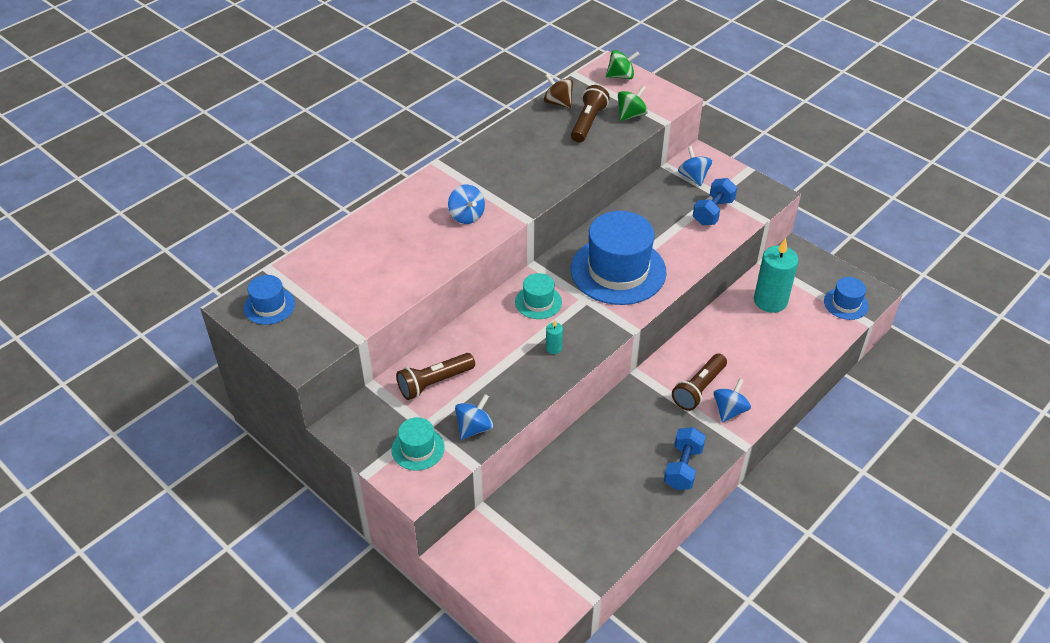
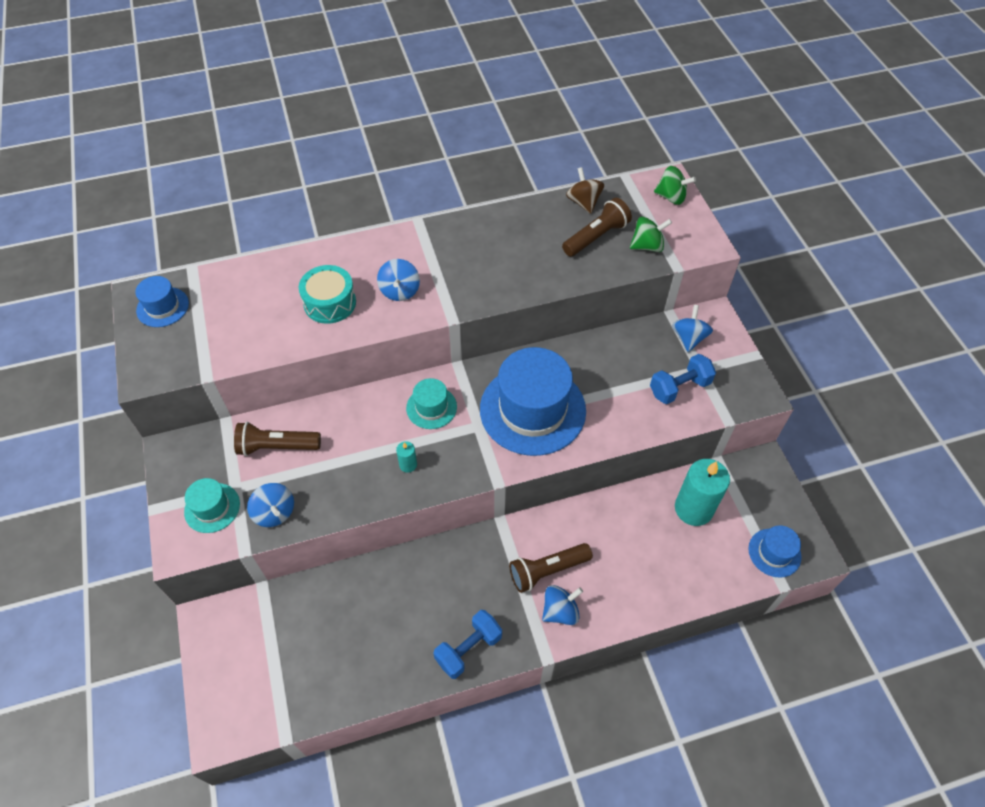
camera: 30 degrees right, 10 degrees up
blue spinning top [455,394,494,440] -> blue spinning top turned 75 degrees clockwise [247,483,294,527]
none -> turquoise drum [299,265,356,324]

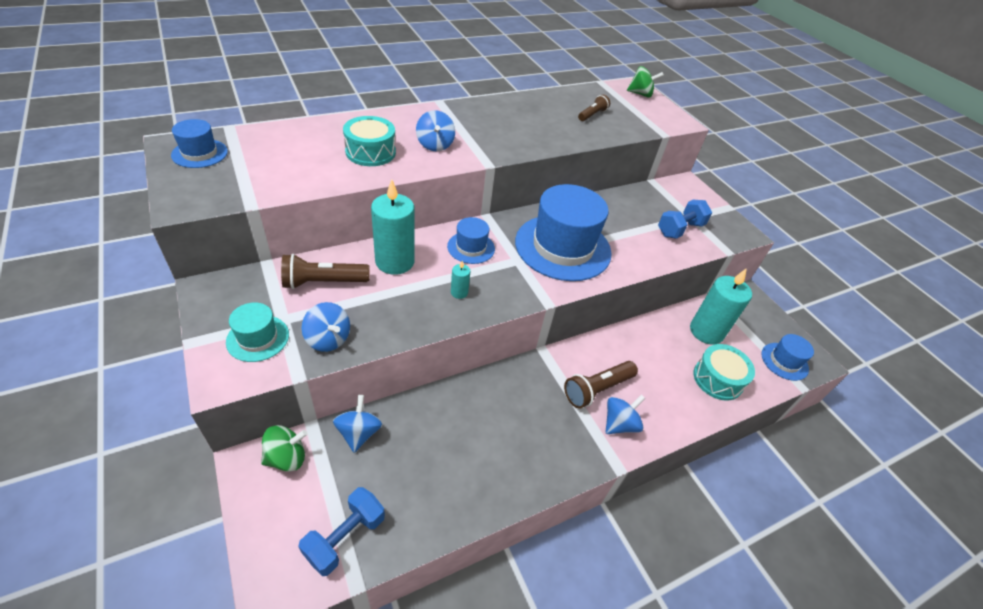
camera: 15 degrees left, 10 degrees down
turquoise hat [406,378,457,429] -> blue hat [447,217,495,264]
blue dumbbell [433,610,502,679] -> blue dumbbell moved to [298,487,385,576]
brown flashlight [562,198,632,257] -> brown flashlight [578,94,610,121], size x0.63
brown spinning top [566,167,604,214] -> none
green spinning top [630,217,672,252] -> green spinning top moved to [261,425,307,472]
blue spinning top [672,305,713,352] -> blue spinning top moved to [333,395,382,453]
none -> turquoise candle [371,179,415,275]
none -> turquoise drum [694,344,755,401]

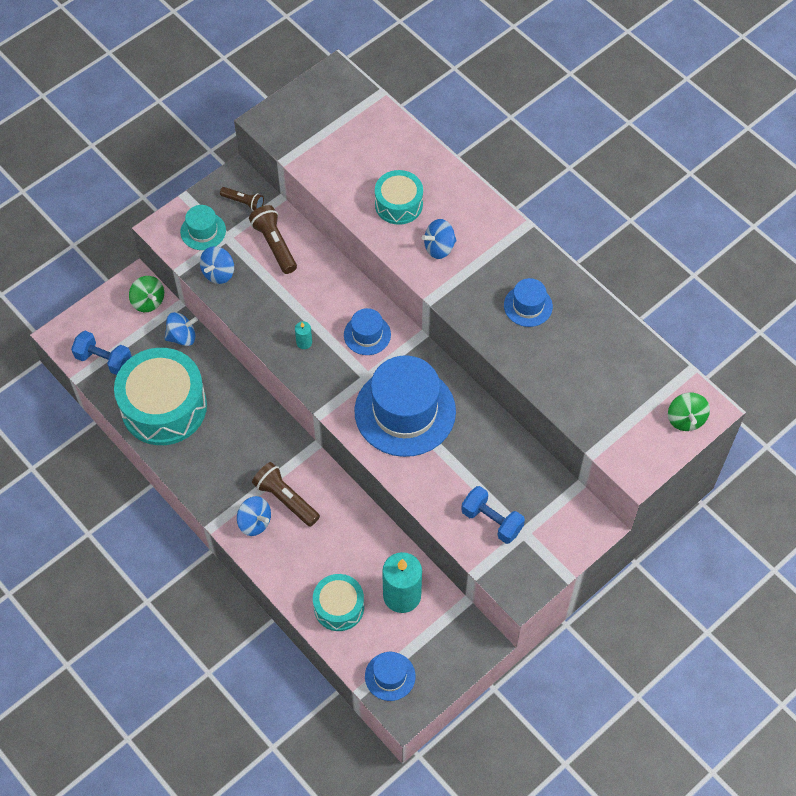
camera: 80 degrees right, 15 degrees up
blue hat [171,119,228,168] -> blue hat moved to [504,278,553,327]
turquoise candle [371,179,415,275] -> none
brown flashlight [578,94,610,121] -> brown flashlight moved to [220,187,264,211]
none -> turquoise drum [114,348,207,445]

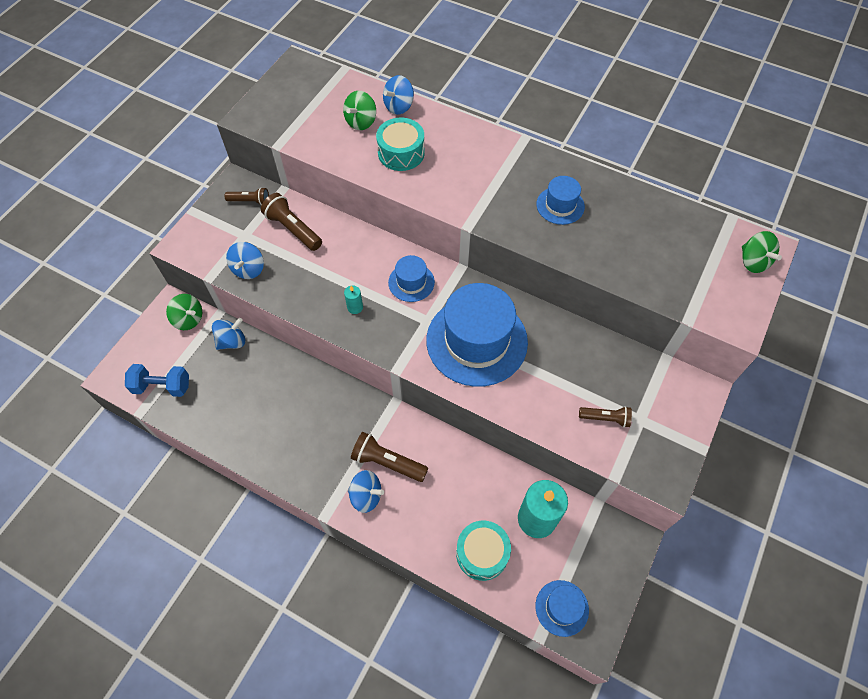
camera: 20 degrees left, 0 degrees up
turquoise drum [114,348,207,445] -> none
turquoise hat [180,205,226,250] -> none
blue spinning top [422,219,457,259] -> blue spinning top moved to [383,75,414,115]
blue dumbbell [461,486,525,544] -> brown flashlight [579,406,632,427]
none -> green spinning top [343,91,376,130]

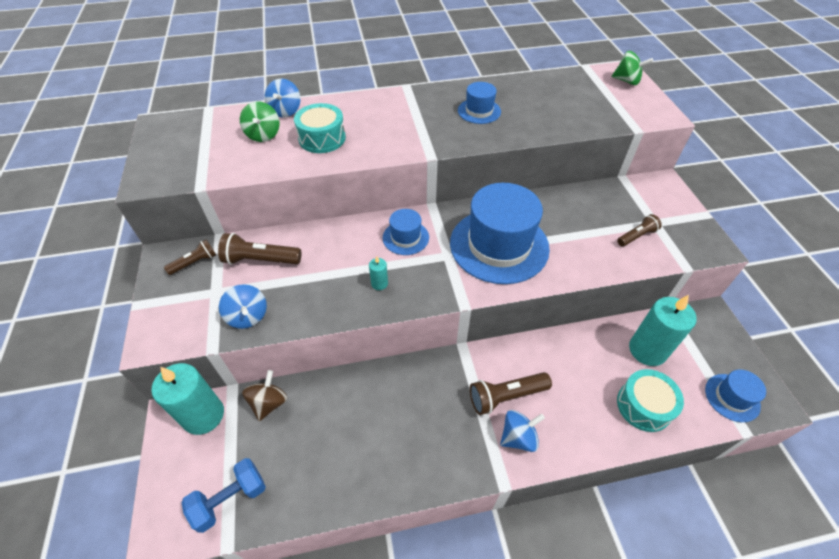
camera: 40 degrees left, 10 degrees down
green spinning top [166,294,202,330] -> turquoise candle [151,363,224,435]
blue spinning top [212,318,245,350] -> brown spinning top [242,370,287,421]

